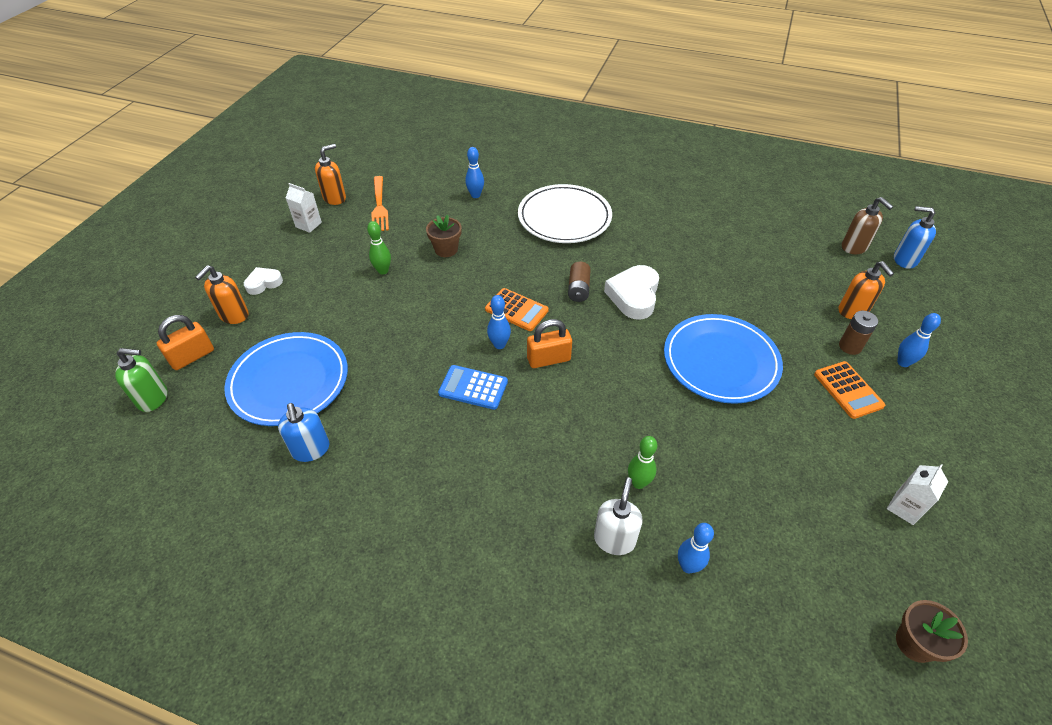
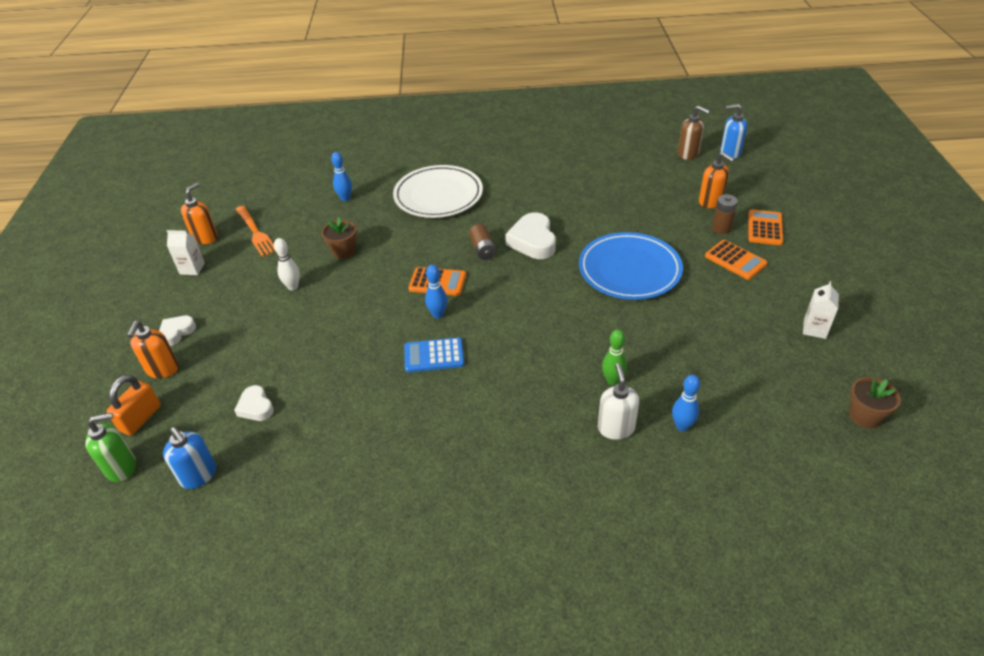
camera: 20 degrees left, 5 degrees down
blue plate [224,332,348,426] -> white heart [234,385,274,421]
blue soap dispenser [278,403,329,462] -> blue soap dispenser moved to [163,427,216,489]
green bowling pin [367,221,391,275] -> white bowling pin [274,238,300,290]
orange padlock [527,319,572,368] -> none
blue bowling pin [897,313,941,367] -> orange calculator [748,209,783,245]

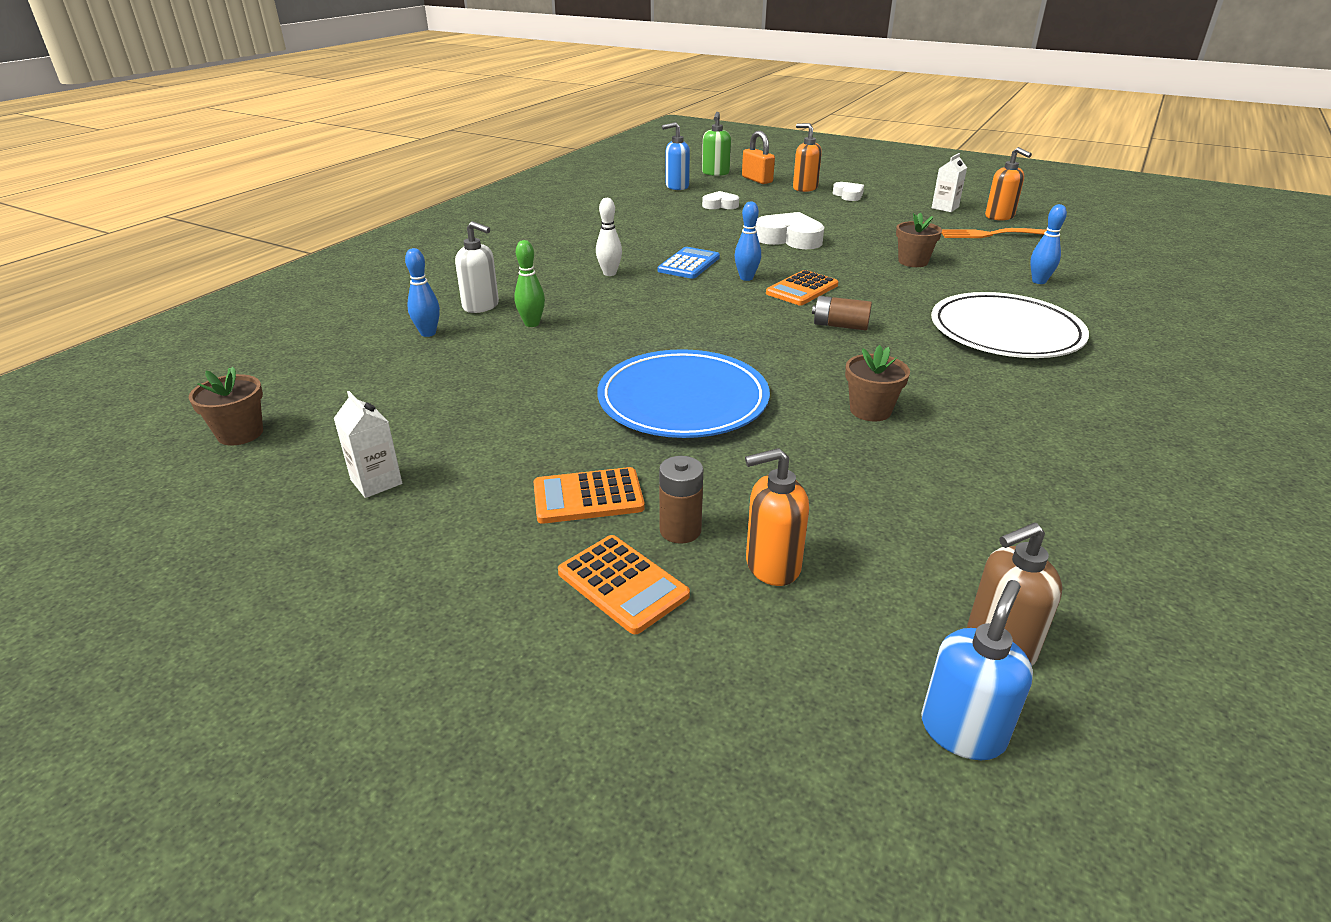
camera: 120 degrees right, 10 degrees down
white bowling pin [274,238,300,290] -> white bowling pin moved to [596,198,622,276]
white heart [505,212,556,259] -> white heart moved to [755,212,824,249]
none -> brown flower pot [845,345,910,422]

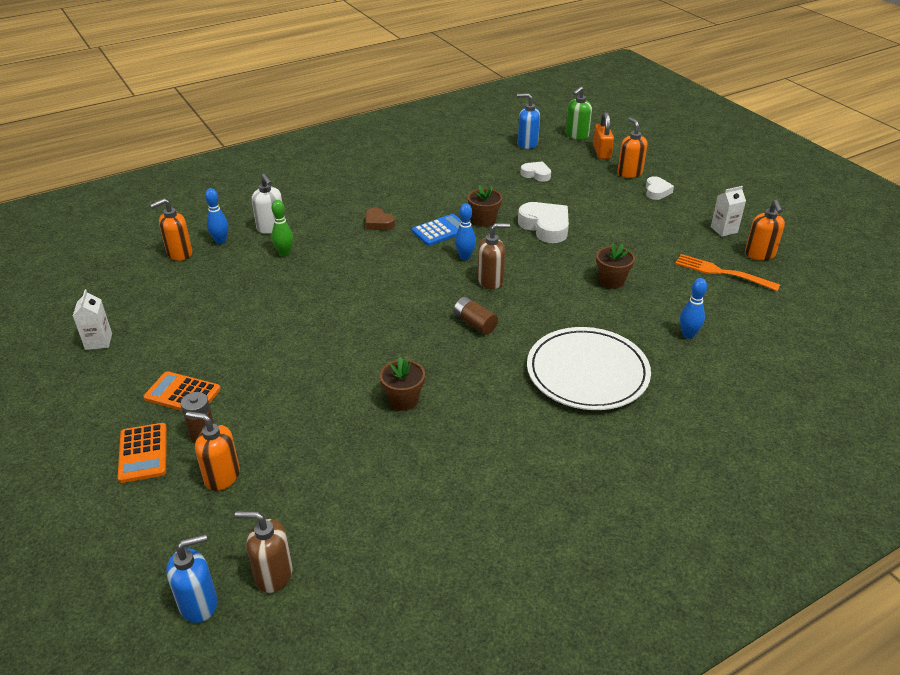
camera: 30 degrees right, 5 degrees up
brown flower pot [189,367,263,446] -> brown flower pot moved to [468,185,502,227]
white bowling pin [596,198,622,276] -> brown heart [366,207,395,230]
blue plate [597,349,770,438] -> none
orange calculator [766,270,838,306] -> brown soap dispenser [478,223,510,289]
none -> orange soap dispenser [150,198,192,261]

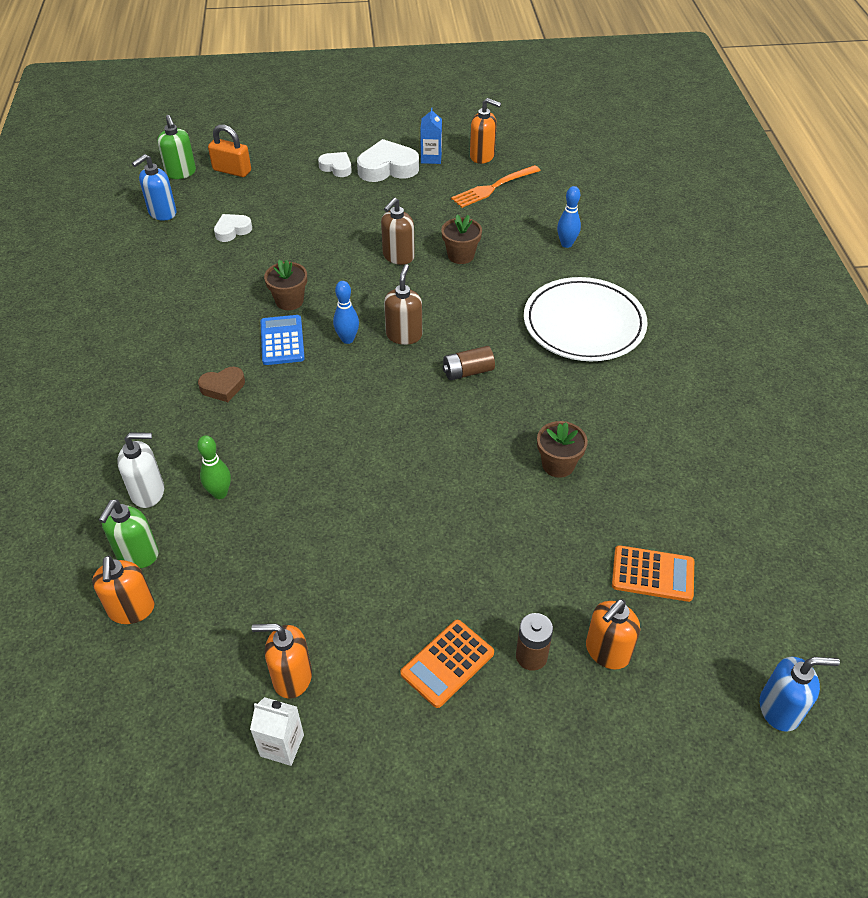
camera: 65 degrees left, 10 degrees up
orange calculator [117,423,167,483] -> orange calculator moved to [612,545,694,602]
blue soap dispenser [166,534,217,623] -> blue soap dispenser turned 90 degrees clockwise [760,657,840,732]
blue bowling pin [205,188,228,244] -> green soap dispenser [99,499,159,568]
brown soap dispenser [235,511,293,593] -> brown soap dispenser moved to [381,197,415,265]
white heart [518,202,569,243] -> white heart moved to [357,139,419,182]
orange soap dispenser [618,117,647,178] -> orange soap dispenser moved to [252,624,312,699]
white carton [711,186,746,237] -> blue carton [420,108,442,164]

